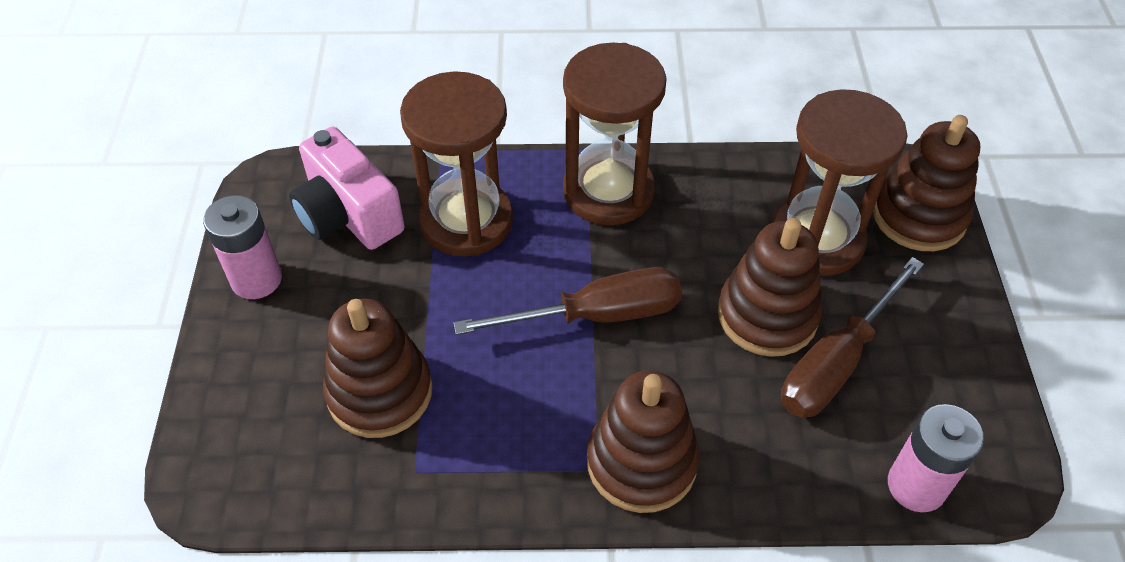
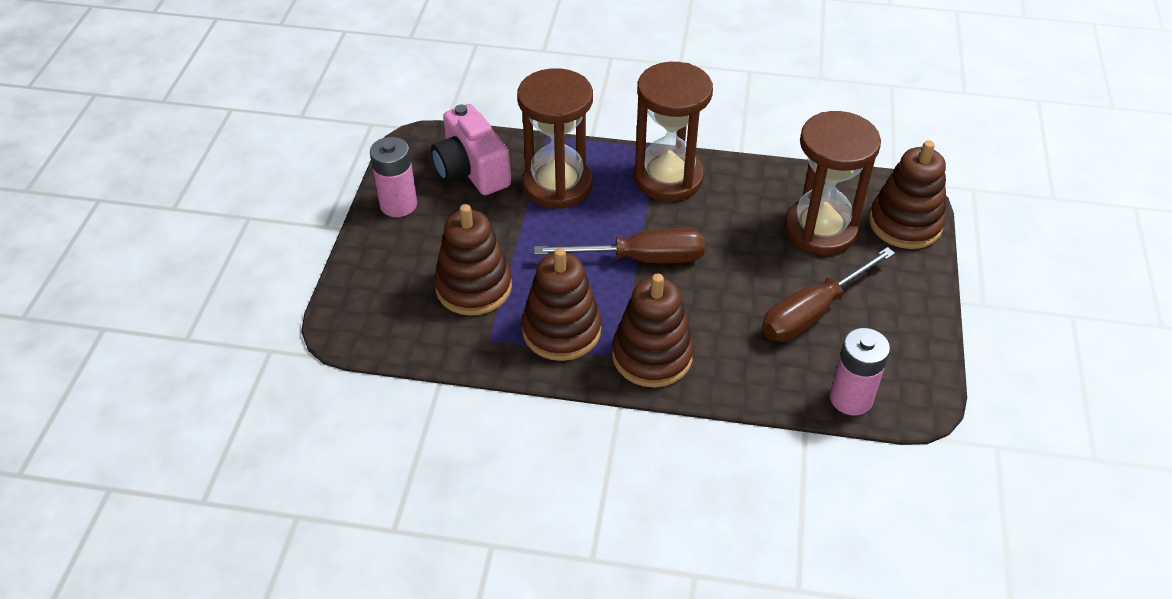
camera: 10 degrees right, 5 degrees down
brown stacking toy [718,218,822,357] -> brown stacking toy moved to [522,248,601,361]

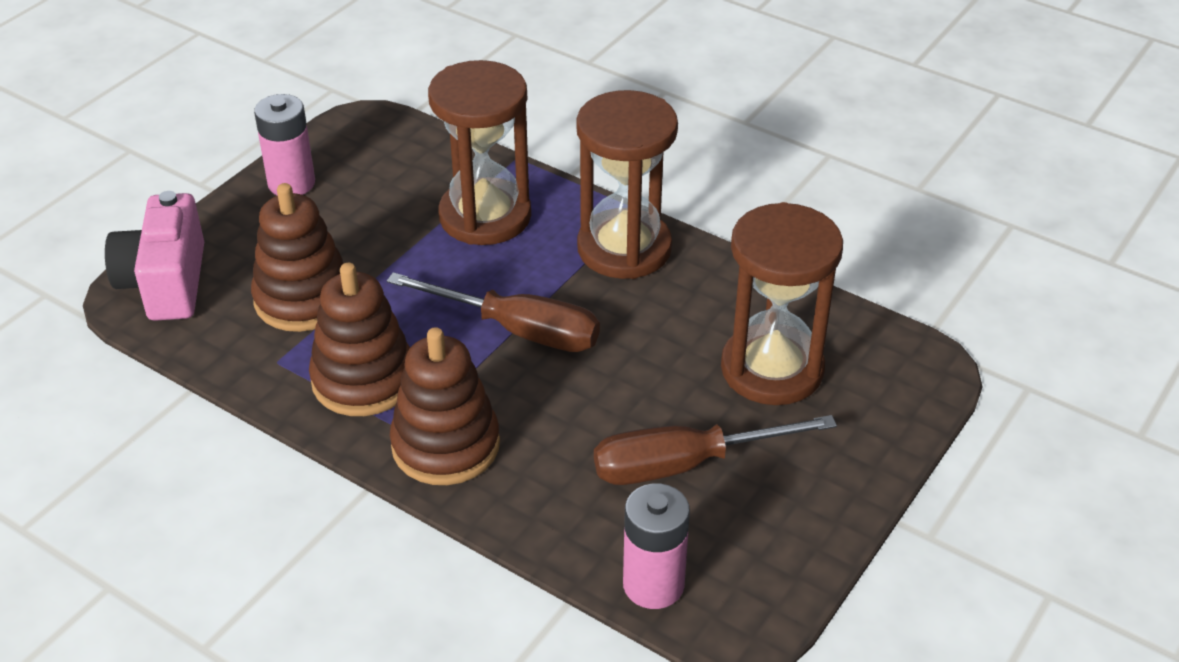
camera: 25 degrees right, 5 degrees down
pink camera [431,104,511,195] -> pink camera moved to [105,191,204,321]
brown stacking toy [869,140,946,249] -> none

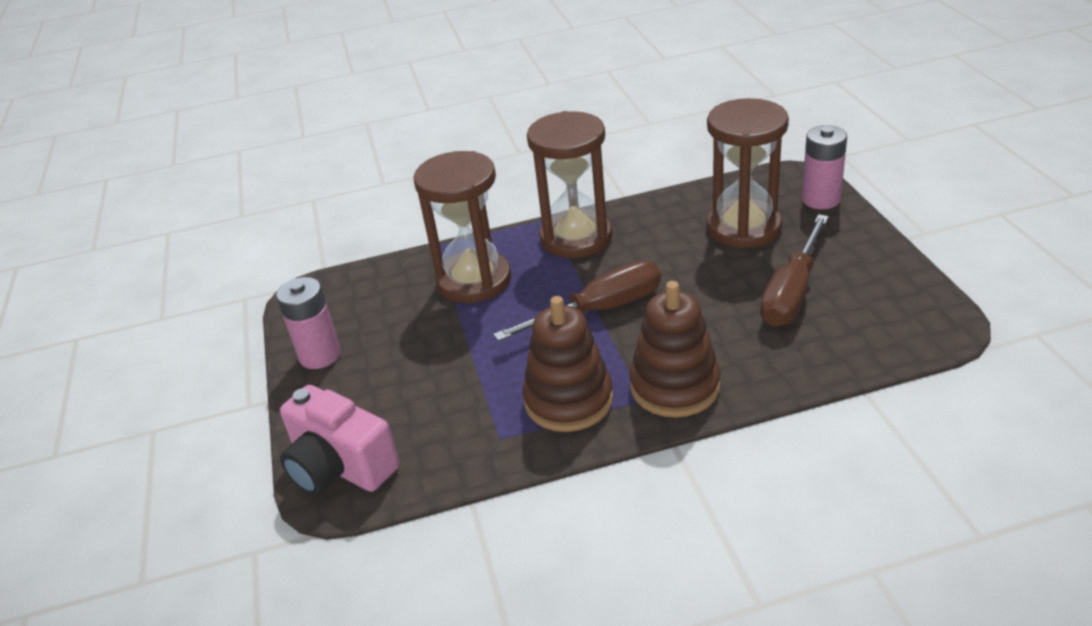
camera: 45 degrees left, 5 degrees down
brown stacking toy [251,183,344,332] -> none
pink battery [623,483,690,609] -> pink battery moved to [802,125,847,209]

